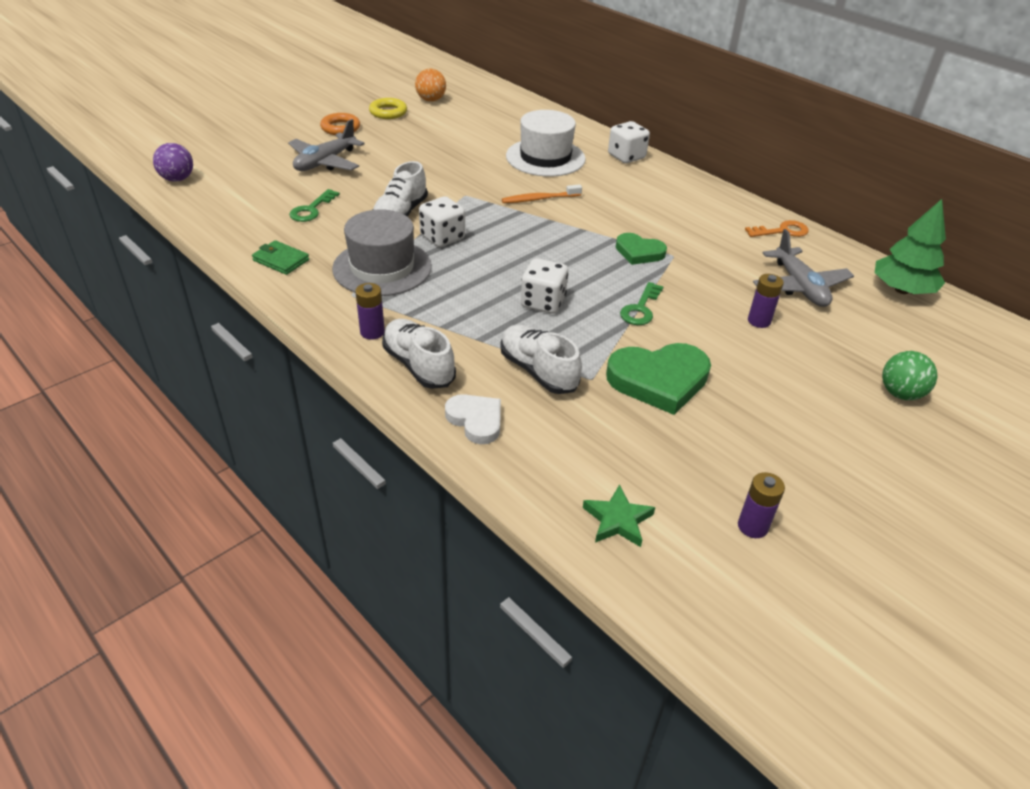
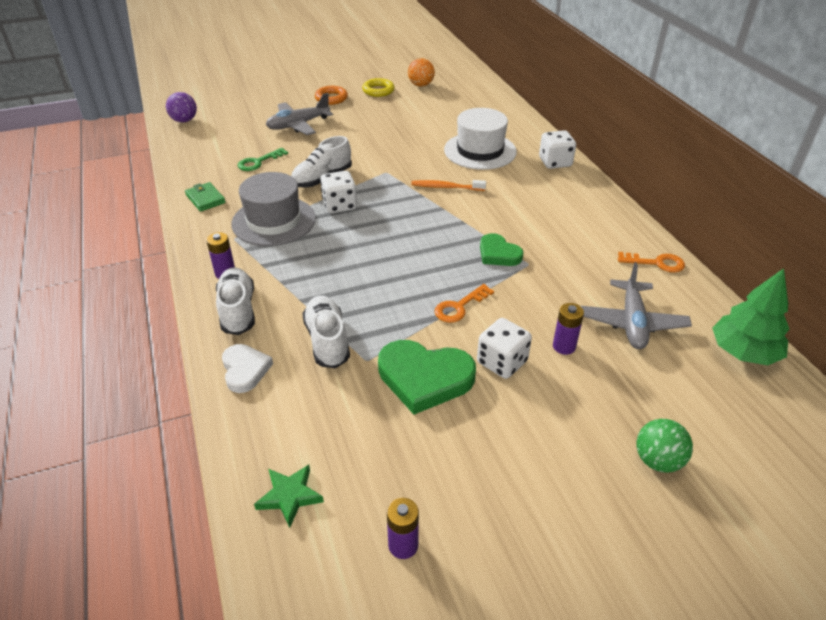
camera: 25 degrees right, 0 degrees up
white dice [521,258,568,314] -> white dice moved to [477,318,532,379]
green key [620,282,664,325] -> orange key [435,284,494,323]

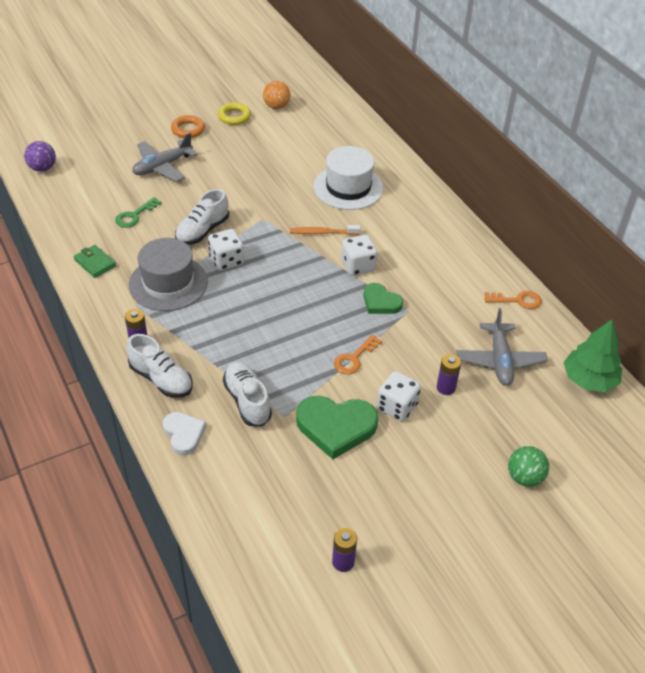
camera: 10 degrees left, 5 degrees up
white shoe [216,268,255,335] -> white shoe turned 150 degrees clockwise [127,334,193,398]
green star [254,465,324,528] -> none
white dice [539,130,576,169] -> white dice moved to [341,235,377,276]

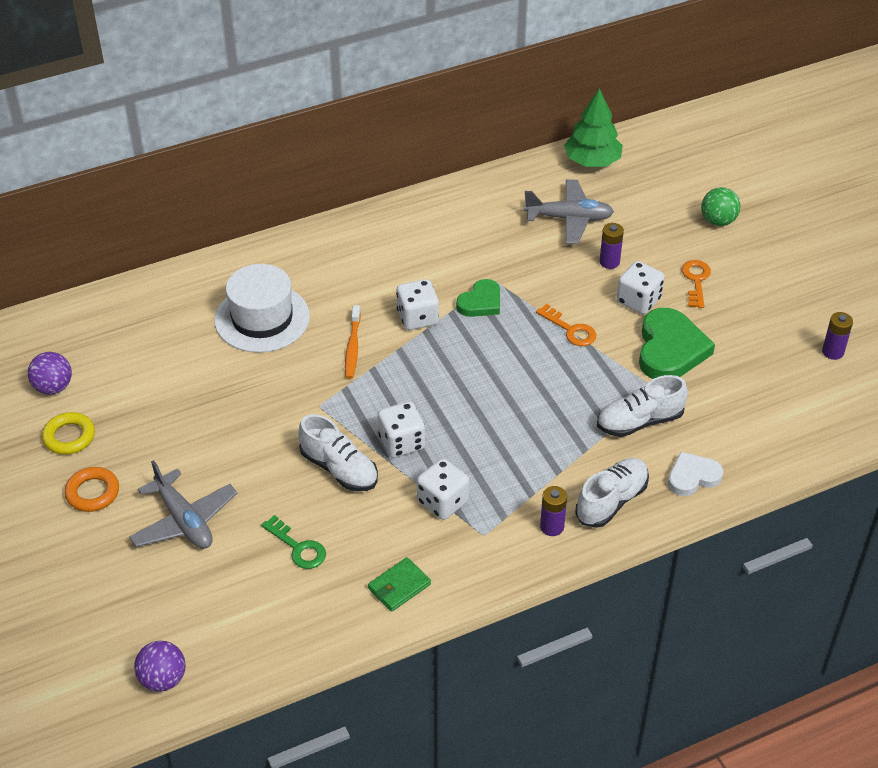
camera: 85 degrees left, 0 degrees up
grey hat [129,238,208,311] -> white dice [417,459,469,520]
orange ball [263,81,291,109] -> purple ball [28,352,72,395]
orange key [485,291,542,309] -> orange key moved to [681,260,711,308]

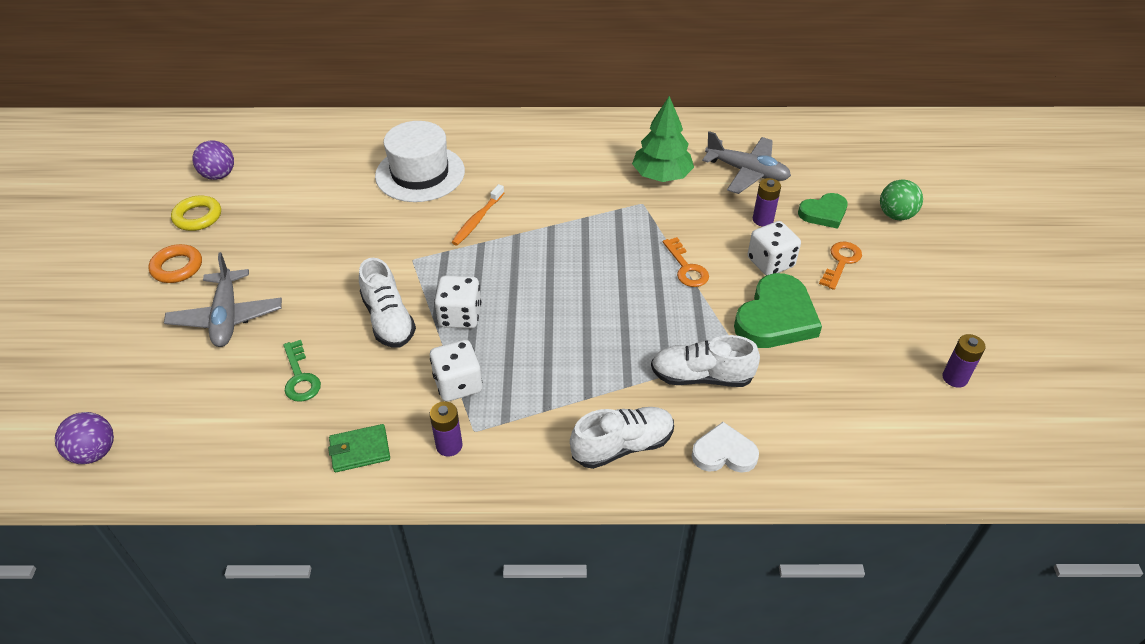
camera: 25 degrees right, 0 degrees up
white dice [396,279,439,330] -> none
green heart [456,279,500,317] -> green heart moved to [798,193,848,229]
purple battery [540,486,567,536] -> purple battery moved to [430,401,462,457]
green tree [564,88,623,167] -> green tree moved to [632,96,694,182]

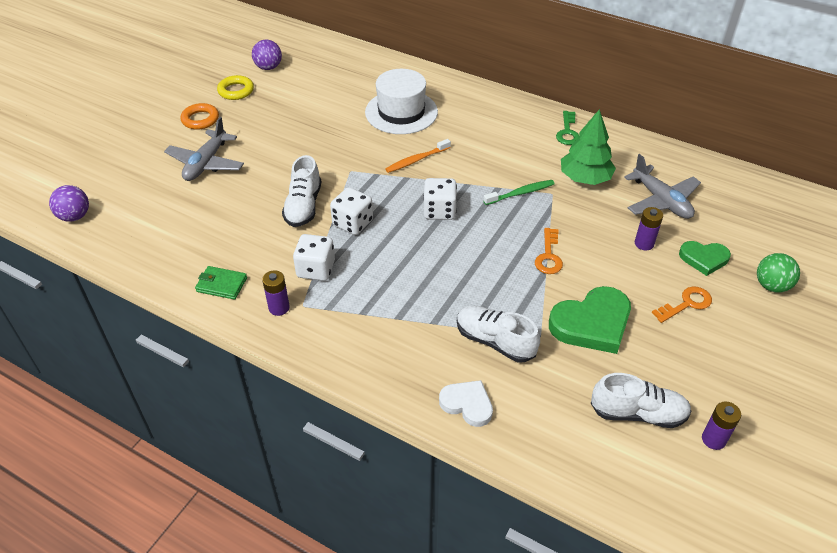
camera: 30 degrees right, 0 degrees up
green key [283,340,321,402] -> green key moved to [556,111,580,145]
white shoe [570,407,674,469] -> white shoe moved to [591,373,692,428]
white dice [748,221,801,275] -> white dice moved to [423,178,457,220]
none -> green toothbrush [483,180,555,205]

